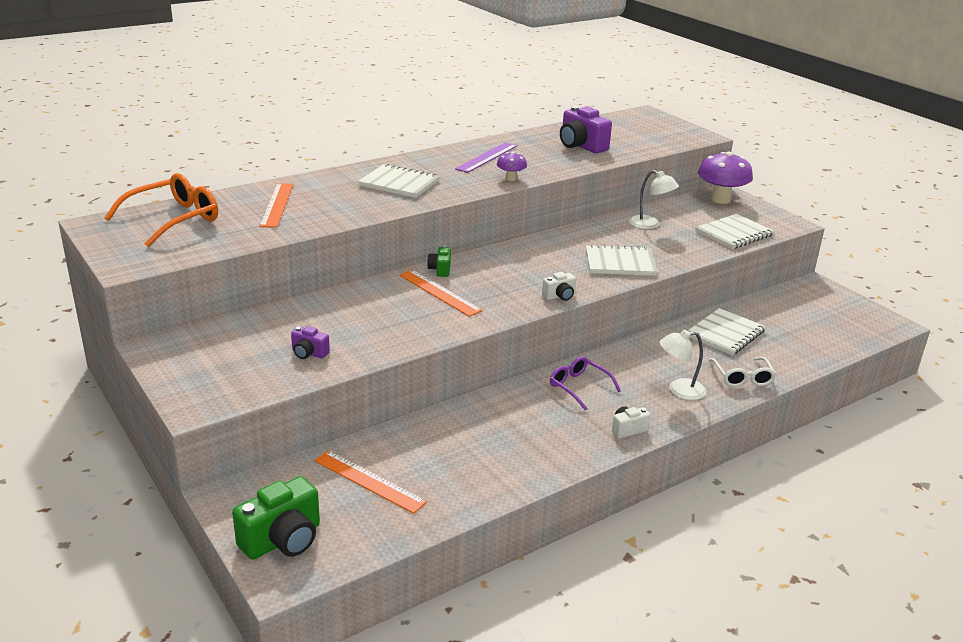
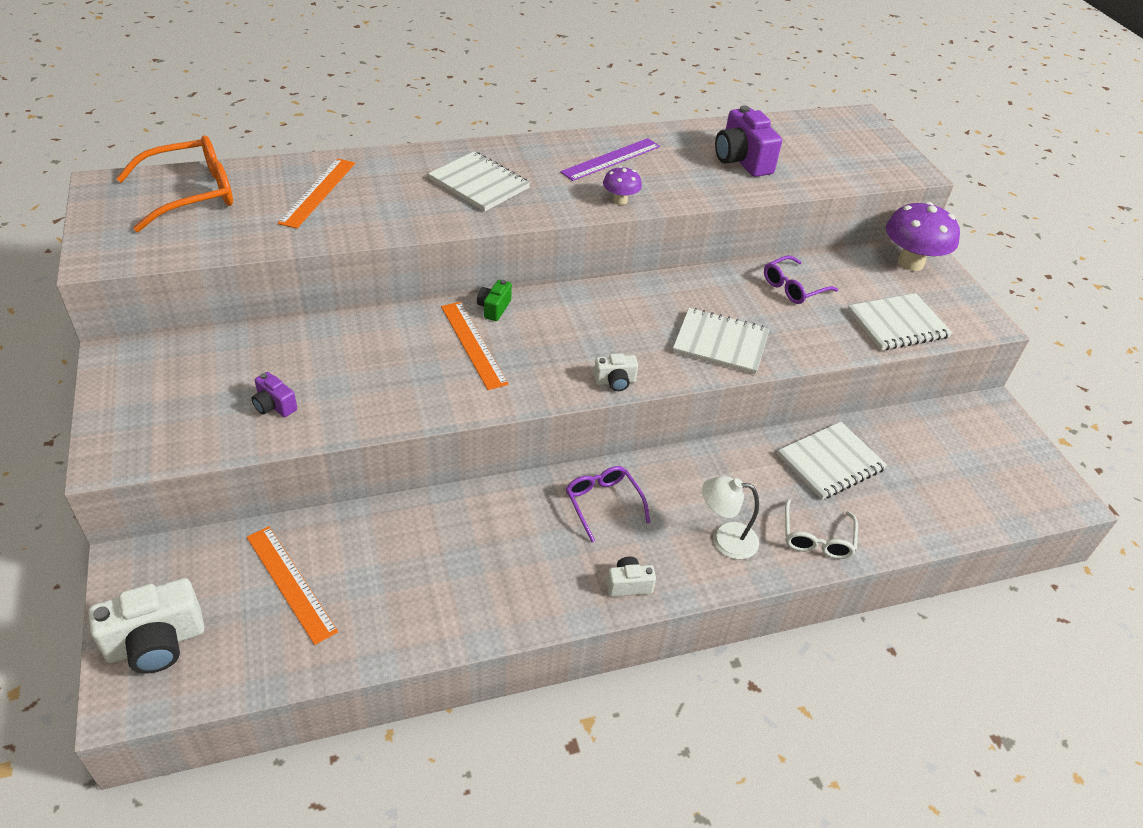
camera: 15 degrees right, 15 degrees up
green camera [232,476,320,560] -> white camera [88,578,205,674]
white lamp [629,170,679,229] -> purple glasses [764,256,838,304]

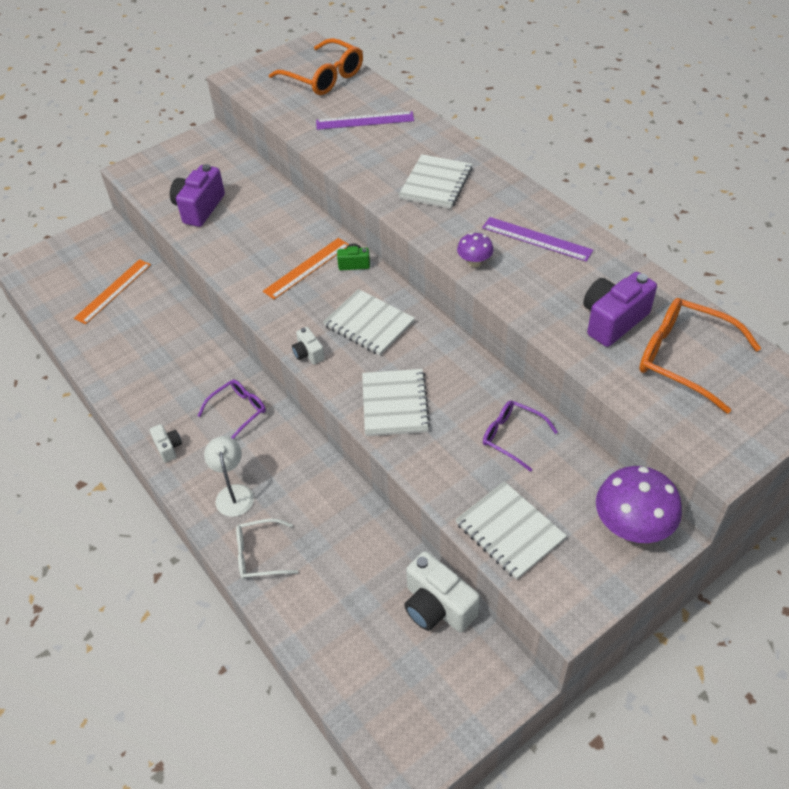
camera: 75 degrees right, 5 degrees up
white camera [88,578,205,674] -> white camera moved to [404,551,480,632]
purple camera [252,372,297,417] -> purple camera [170,164,225,227], size x1.91
orange ruler [278,158,355,229] -> purple ruler [316,111,414,130]
white notebook [778,422,887,500] -> white notebook moved to [323,289,415,356]
none -> orange glasses [639,298,761,414]

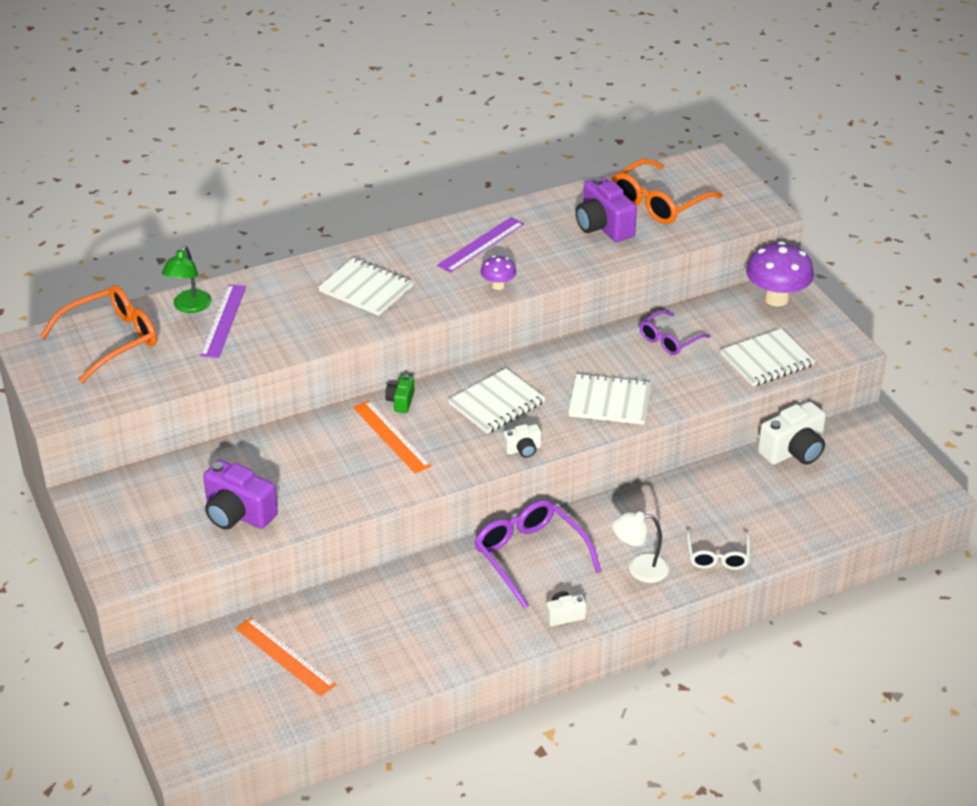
camera: 80 degrees left, 10 degrees down
purple glasses [198,380,266,439] -> purple glasses [475,500,601,609], size x1.64
none -> green lamp [162,246,212,313]

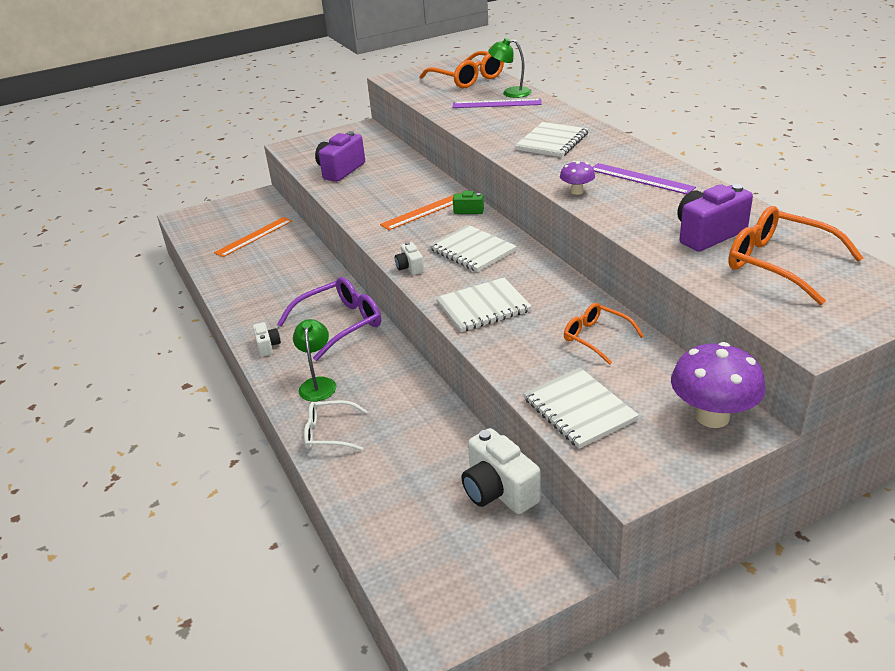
camera: 90 degrees right, 5 degrees down
white notebook [568,373,651,425] -> white notebook turned 60 degrees clockwise [436,278,532,332]
white lamp [612,512,669,583] -> green lamp [293,319,336,402]
purple glasses [640,310,710,355] -> orange glasses [564,303,644,365]

